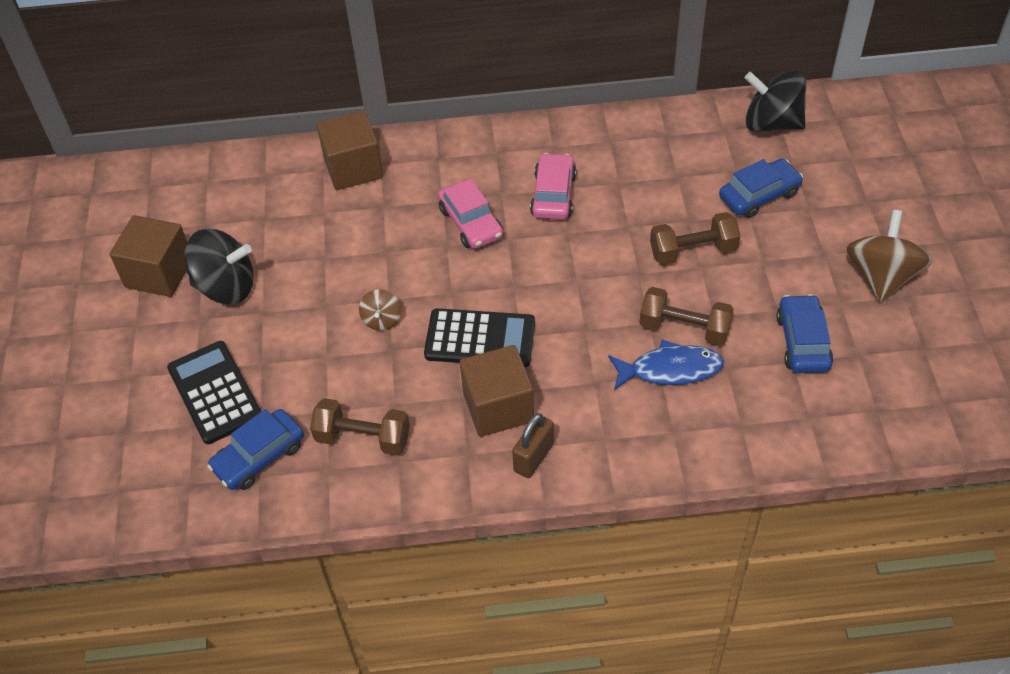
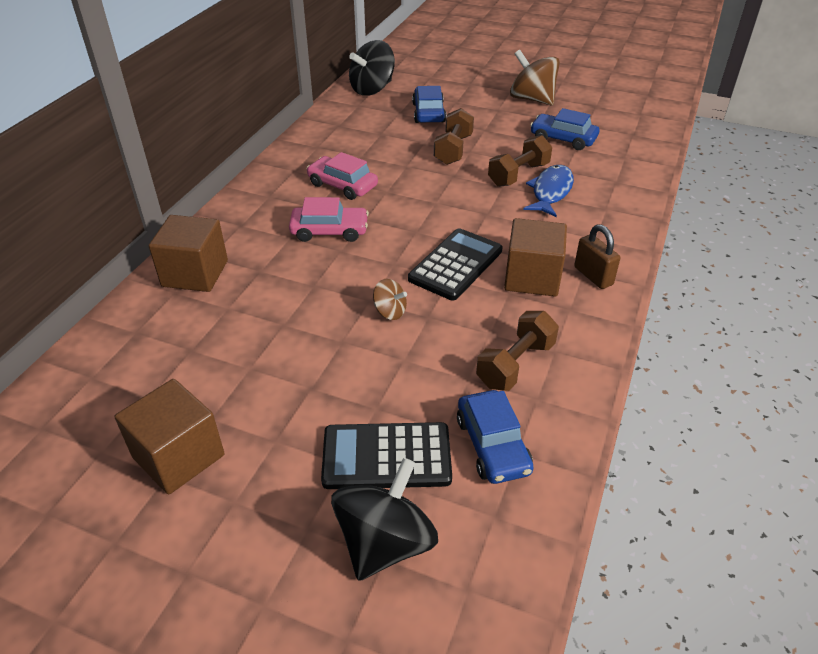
camera: 65 degrees left, 10 degrees down
black spinning top [184,229,254,304] -> black spinning top moved to [331,458,438,581]

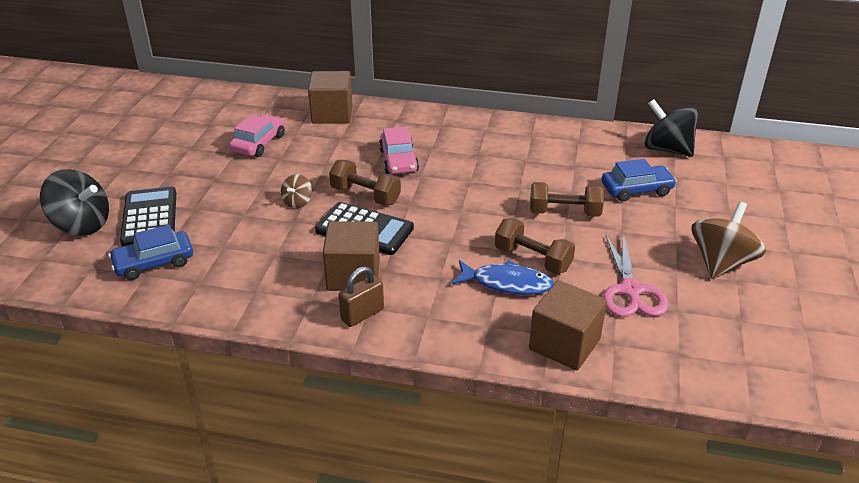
camera: 80 degrees right, 5 degrees down
brown cube [115,379,224,494] -> brown cube moved to [529,280,607,370]
pink car [306,152,378,200] -> pink car moved to [229,114,285,157]
brown dumbbell [476,311,559,391] -> brown dumbbell moved to [329,160,401,206]
blue car [530,108,599,150] -> pink scissors [603,233,668,317]

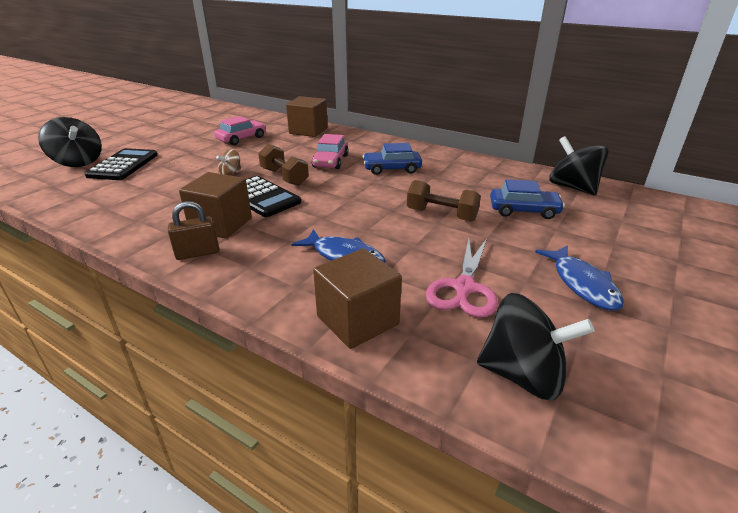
camera: 20 degrees right, 5 degrees down
blue car [108,225,193,280] -> blue car moved to [363,143,422,175]
brown dumbbell [495,218,575,274] -> none
brown spinning top [692,201,766,279] -> blue fish [535,245,624,311]
none -> black spinning top [477,293,594,401]

